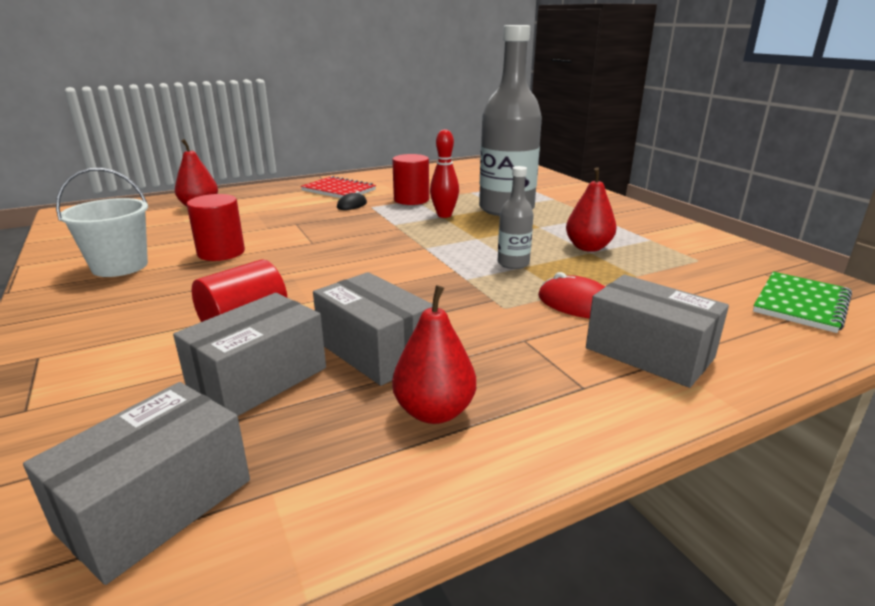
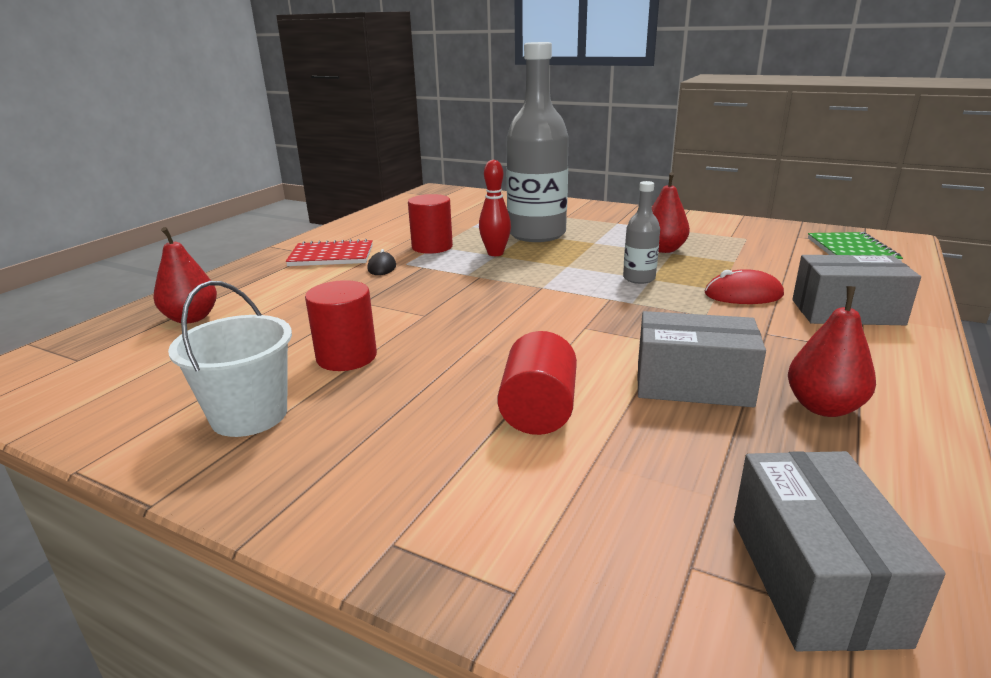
camera: 35 degrees left, 0 degrees up
grey box [173,293,326,416] -> none

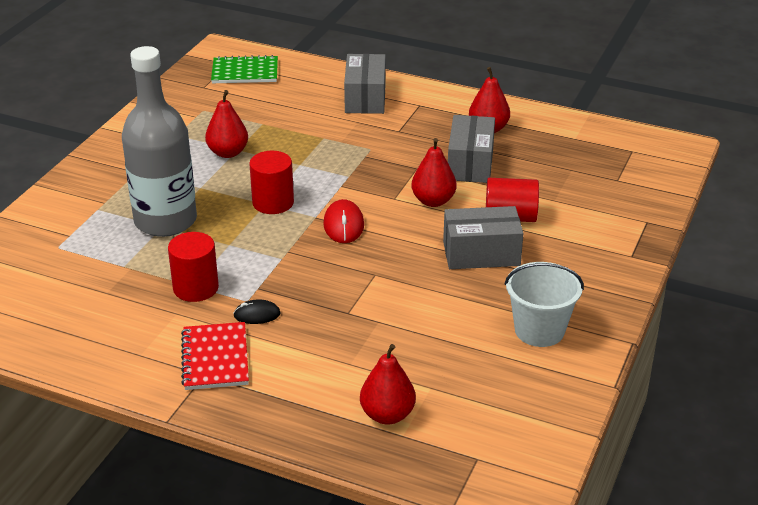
camera: 95 degrees left, 10 degrees up
red cylinder [305,280,377,371] -> red cylinder moved to [249,151,294,214]
red bowling pin [479,160,511,256] -> none
grey bottle [623,181,660,284] -> none
red mouse [705,269,784,304] -> red mouse moved to [323,199,364,243]
grey box [733,451,946,651] -> grey box moved to [443,206,524,269]
none -> red pear [411,138,456,207]

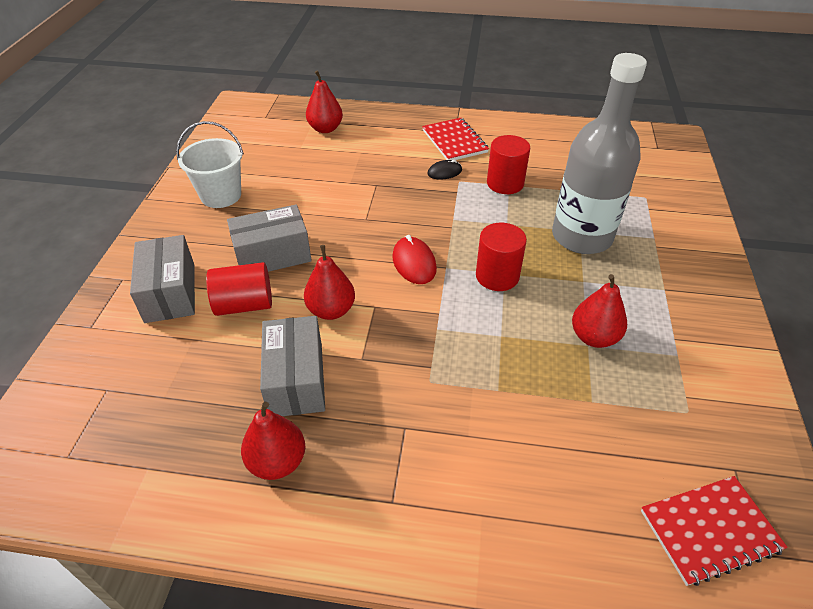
camera: 165 degrees right, 10 degrees up
green notebook [211,55,278,83] -> red notebook [641,476,788,586]
grey box [344,54,386,114] -> grey box moved to [130,235,195,323]

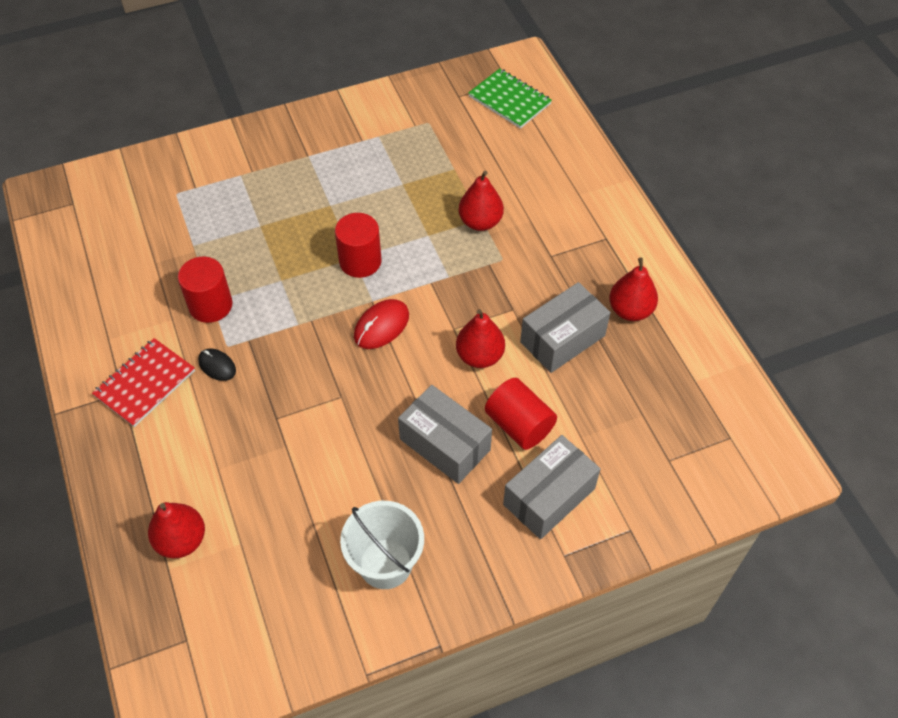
camera: 120 degrees left, 10 degrees up
grey bottle [552,53,647,254] -> none
red pear [572,274,627,348] -> red pear moved to [459,171,504,231]
red notebook [641,476,788,586] -> green notebook [468,68,552,129]

